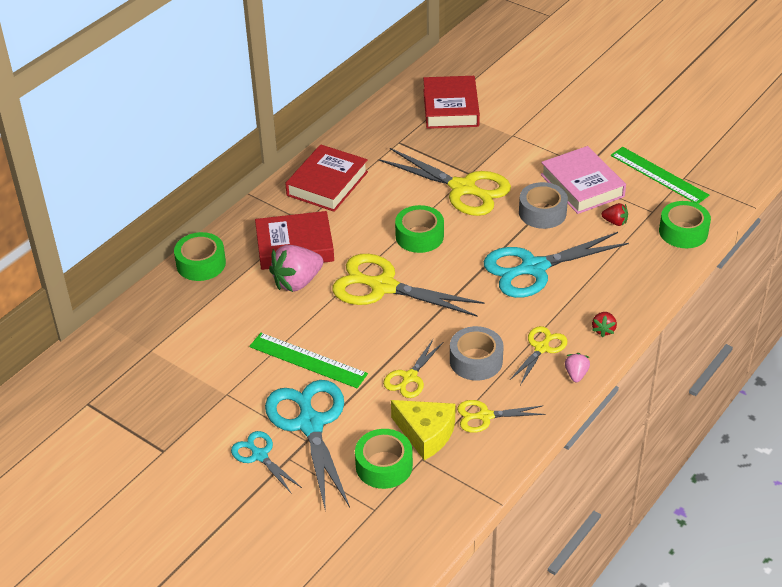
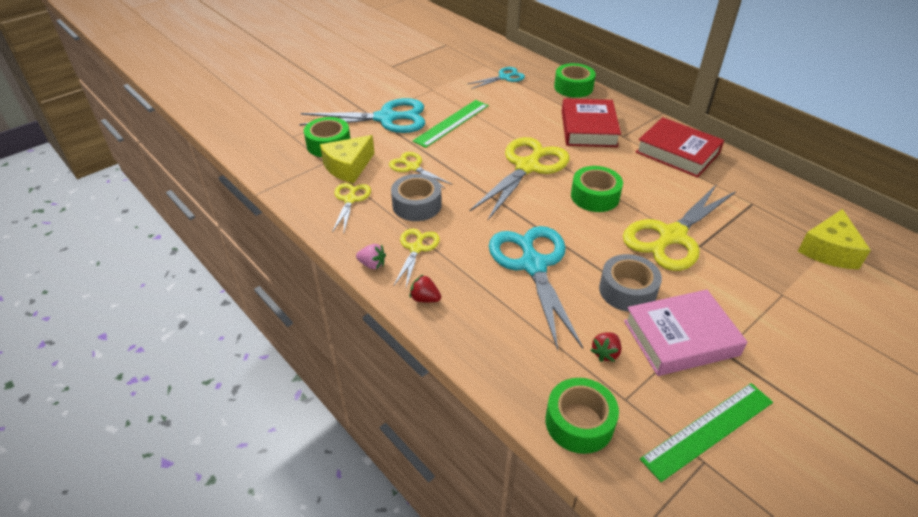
camera: 100 degrees right, 0 degrees up
turquoise scissors [231,431,302,494] -> turquoise scissors moved to [468,67,525,89]
pink strawberry [269,245,323,292] -> none
red book [423,76,480,129] -> yellow cheese [798,209,871,269]
yellow scissors [509,326,567,385] -> yellow scissors turned 120 degrees counterclockwise [394,229,440,287]

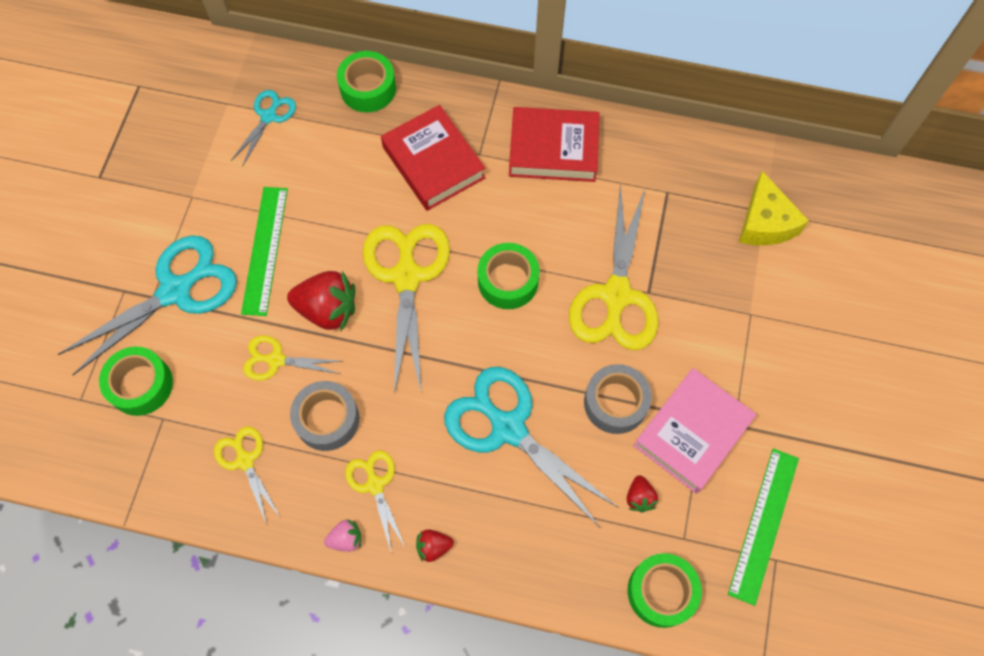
camera: 35 degrees left, 25 degrees up
yellow cheese [320,135,375,183] -> none
none -> red strawberry [287,271,355,331]

